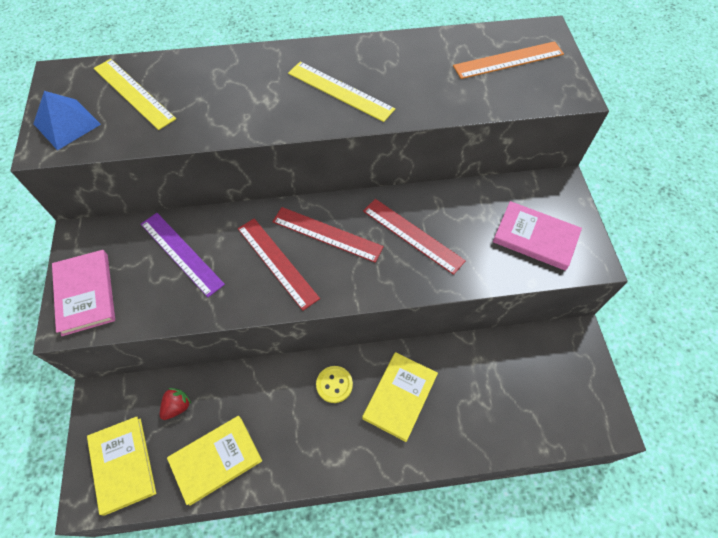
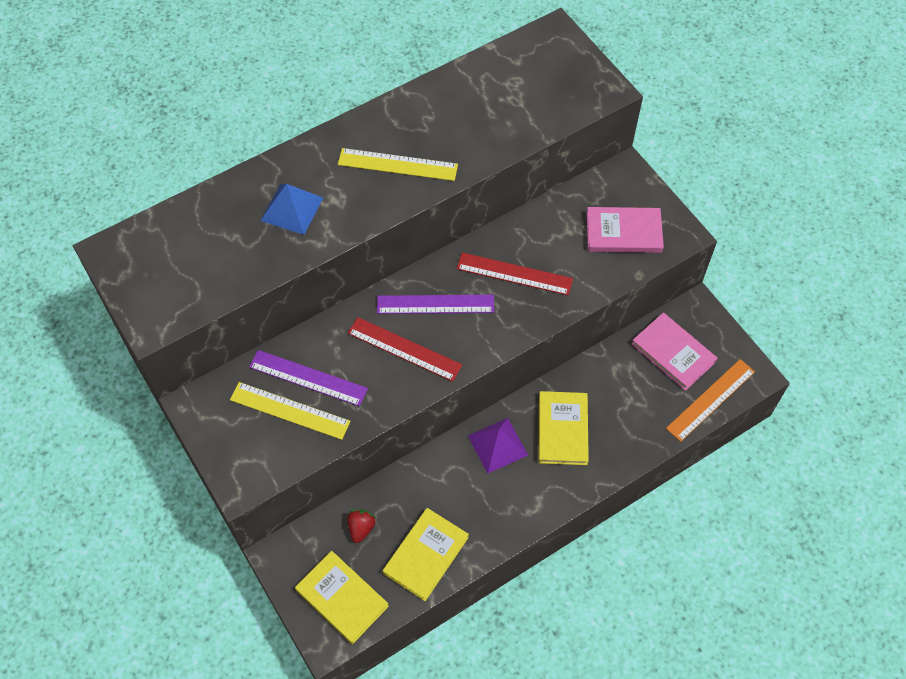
camera: 25 degrees left, 0 degrees up
blue pyramid [33,91,101,150] -> blue pyramid moved to [260,184,323,235]
pink book [52,250,115,336] -> pink book moved to [632,313,718,391]
yellow ruler [94,59,176,130] -> yellow ruler moved to [230,382,351,440]
red ruler [272,207,384,263] -> purple ruler [377,295,494,314]
yellow button [316,366,353,403] -> purple pyramid [468,418,528,473]
orange ruler [453,41,564,79] -> orange ruler moved to [666,359,755,442]

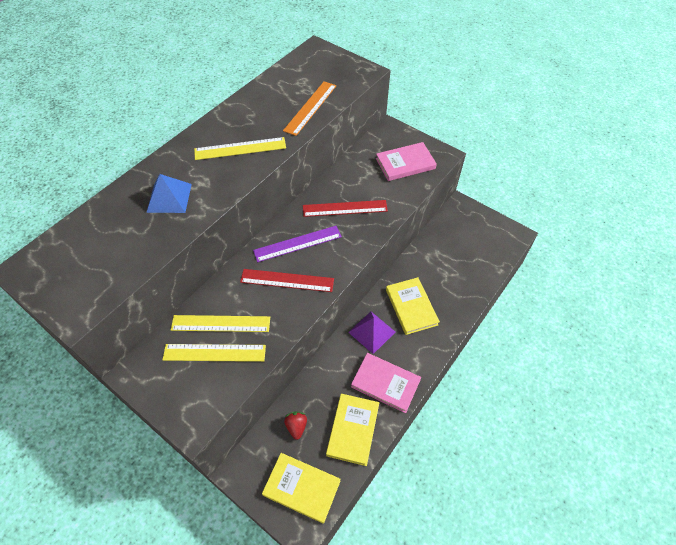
camera: 20 degrees left, 5 degrees down
purple ruler [249,350,368,406] -> yellow ruler [171,315,270,332]
pink book [632,313,718,391] -> pink book moved to [351,353,421,413]
orange ruler [666,359,755,442] -> orange ruler moved to [283,81,336,136]

